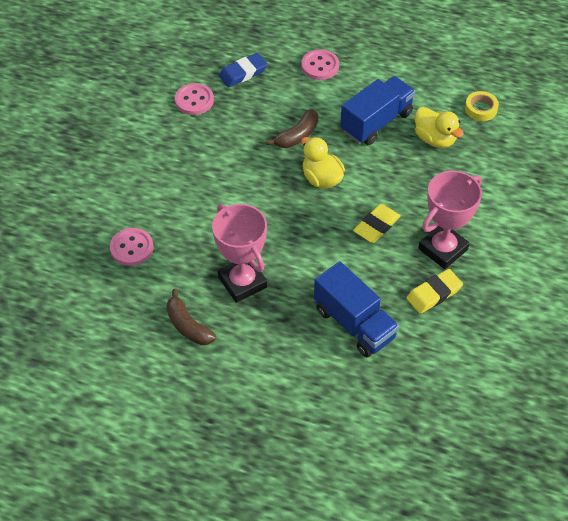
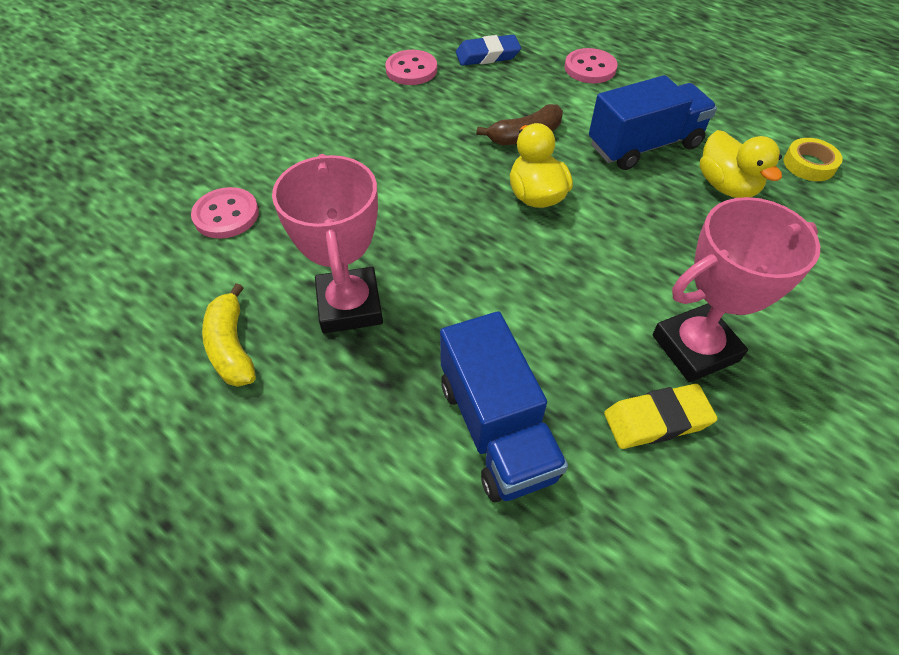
camera: 20 degrees right, 0 degrees up
brown banana [166,289,216,345] -> yellow banana [202,283,256,387]
yellow eraser [353,204,401,243] -> none

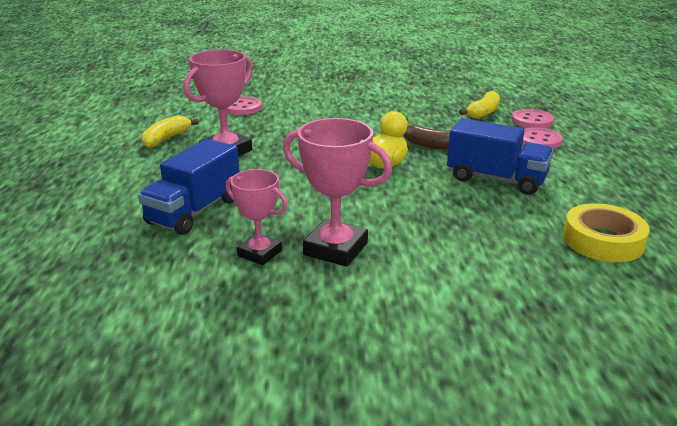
camera: 50 degrees right, 25 degrees down
pink button [385,50,437,85] -> pink button moved to [512,109,554,128]
blue eraser [456,35,521,66] -> yellow banana [459,91,500,119]
yellow eraser [604,384,718,449] -> pink trophy [225,169,288,265]
yellow duck [700,130,782,198] -> none
yellow tape [784,138,843,181] -> yellow tape [563,203,650,262], size x1.61

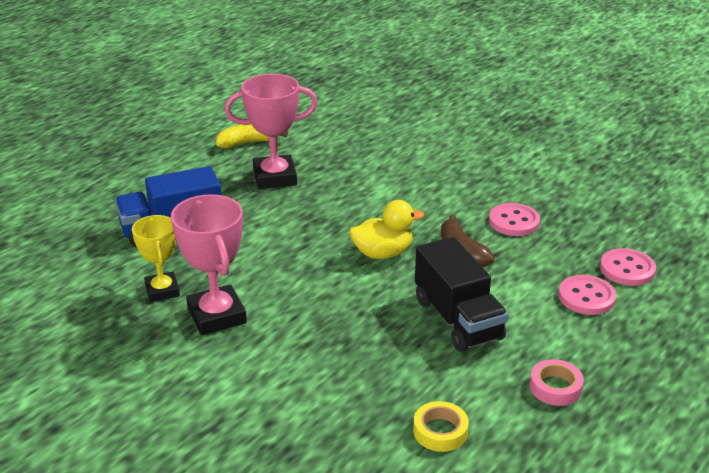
camera: 40 degrees right, 5 degrees up
pink trophy [225,169,288,265] -> yellow trophy [132,215,180,302]
pink button [227,97,262,115] -> pink button moved to [489,203,540,236]
blue truck [447,118,554,195] -> black truck [415,237,508,352]
yellow banana [459,91,500,119] -> none
yellow tape [563,203,650,262] -> yellow tape [413,401,469,452], size x0.62
none -> pink tape [530,359,584,406]

